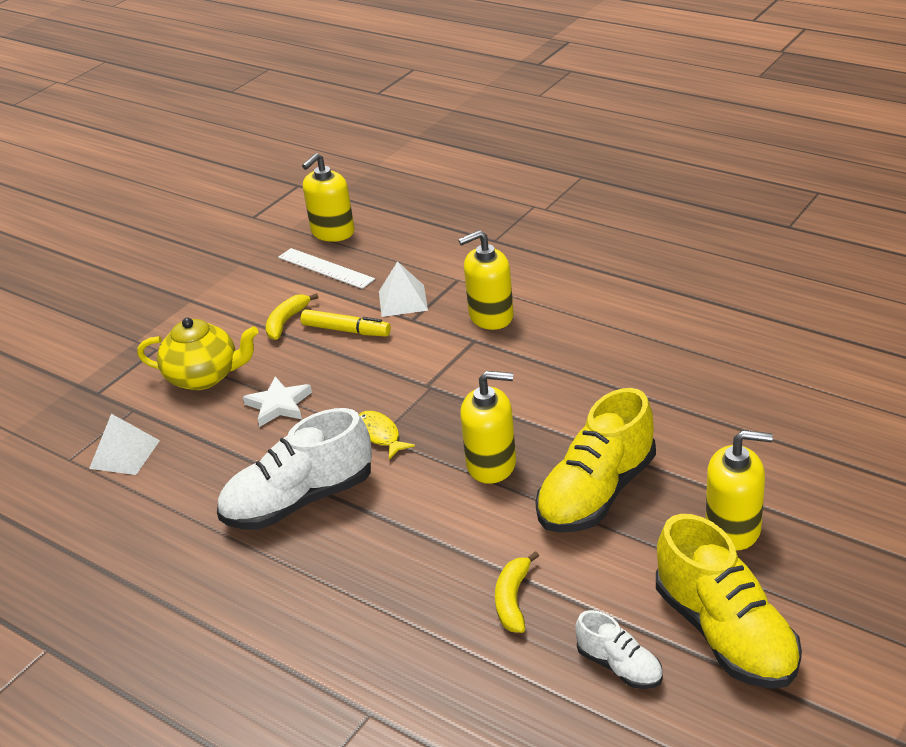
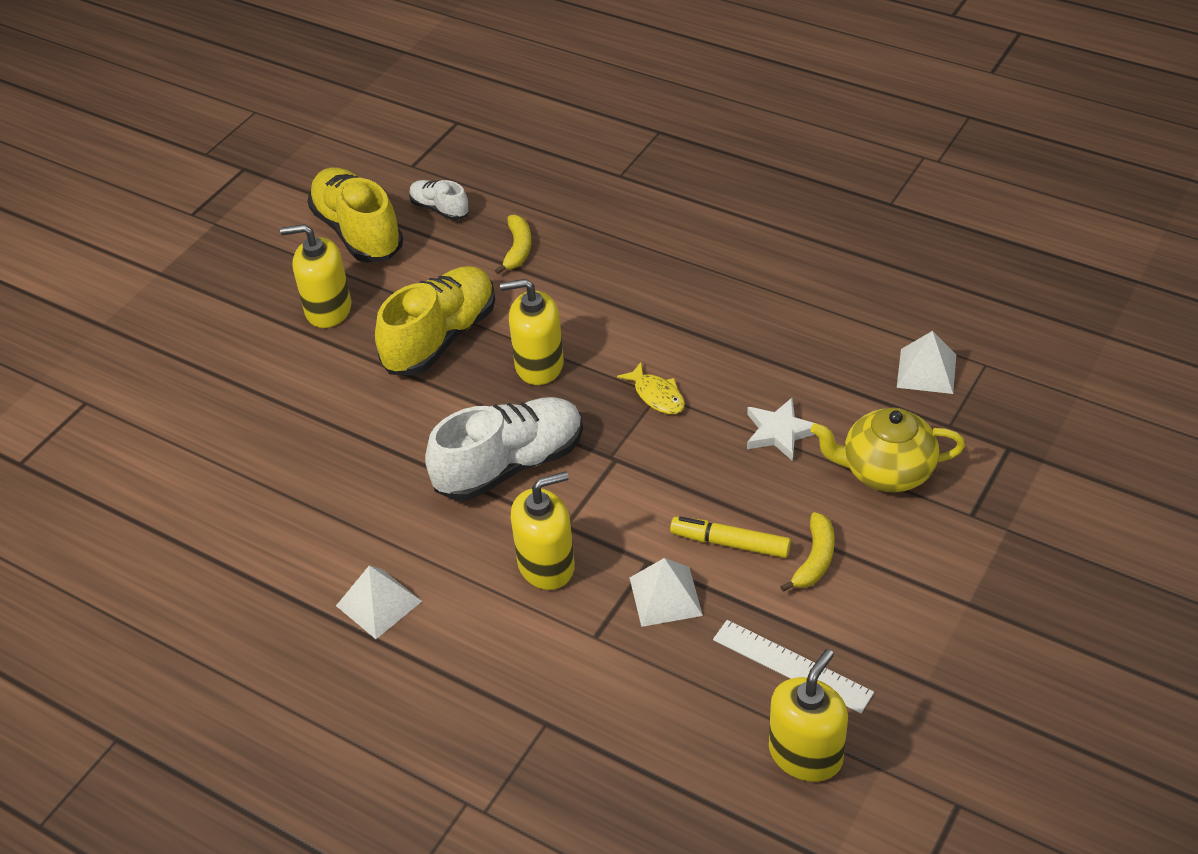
camera: 175 degrees right, 10 degrees up
white shoe [217,408,372,530] -> white shoe moved to [425,397,583,501]
none -> white pyramid [336,566,422,639]

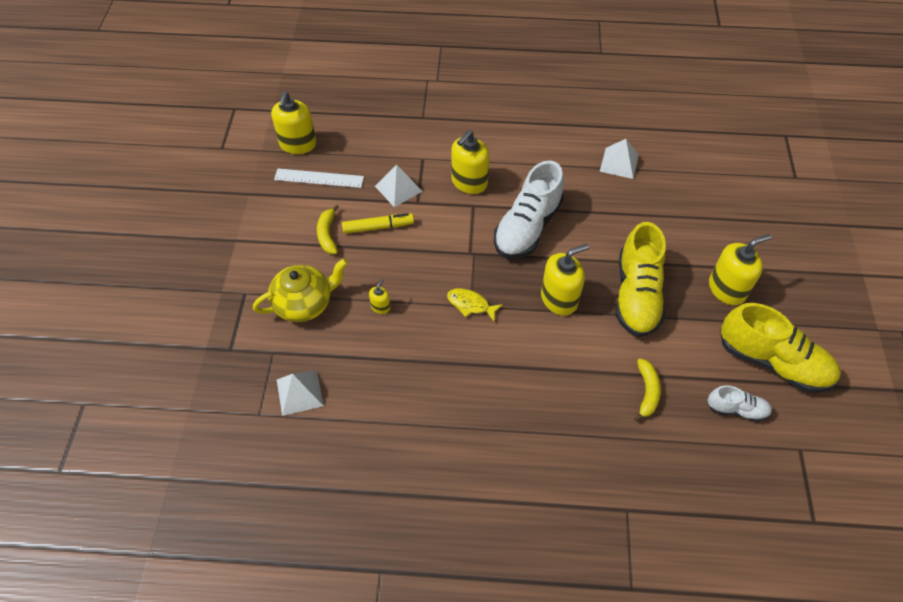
camera: 150 degrees right, 10 degrees up
white pyramid [336,566,422,639] -> white pyramid moved to [600,139,639,179]
yellow banana [495,215,531,274] -> yellow banana turned 150 degrees counterclockwise [634,358,661,422]
white star [747,398,815,461] -> yellow soap dispenser [369,279,391,314]

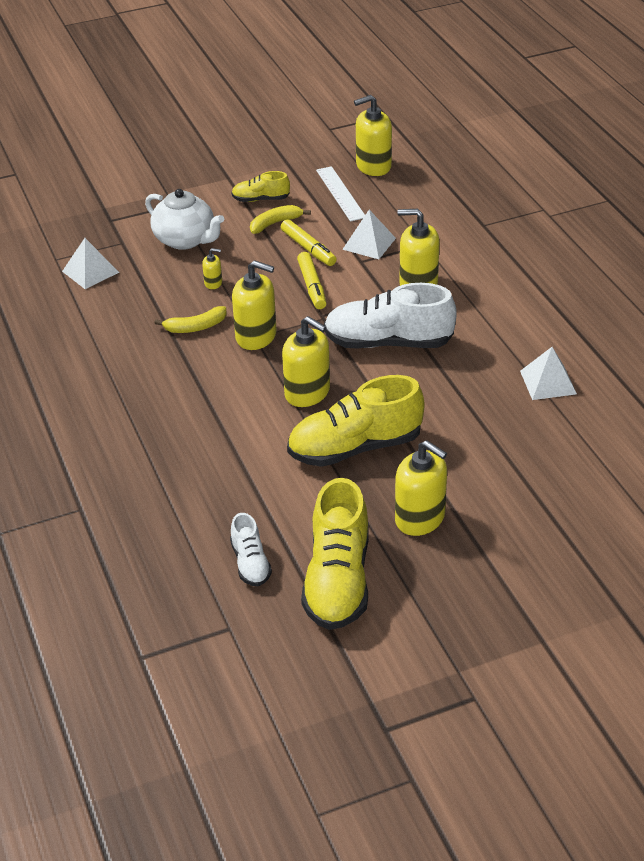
camera: 65 degrees right, 15 degrees down
yellow teapot [253,258,348,322] -> white teapot [145,189,224,250]
yellow fish [447,288,503,321] -> yellow soap dispenser [232,260,276,350]
yellow banana [634,358,661,422] -> yellow banana moved to [155,306,227,333]
none -> yellow shoe [231,171,290,202]
none -> yellow marker [297,252,327,309]

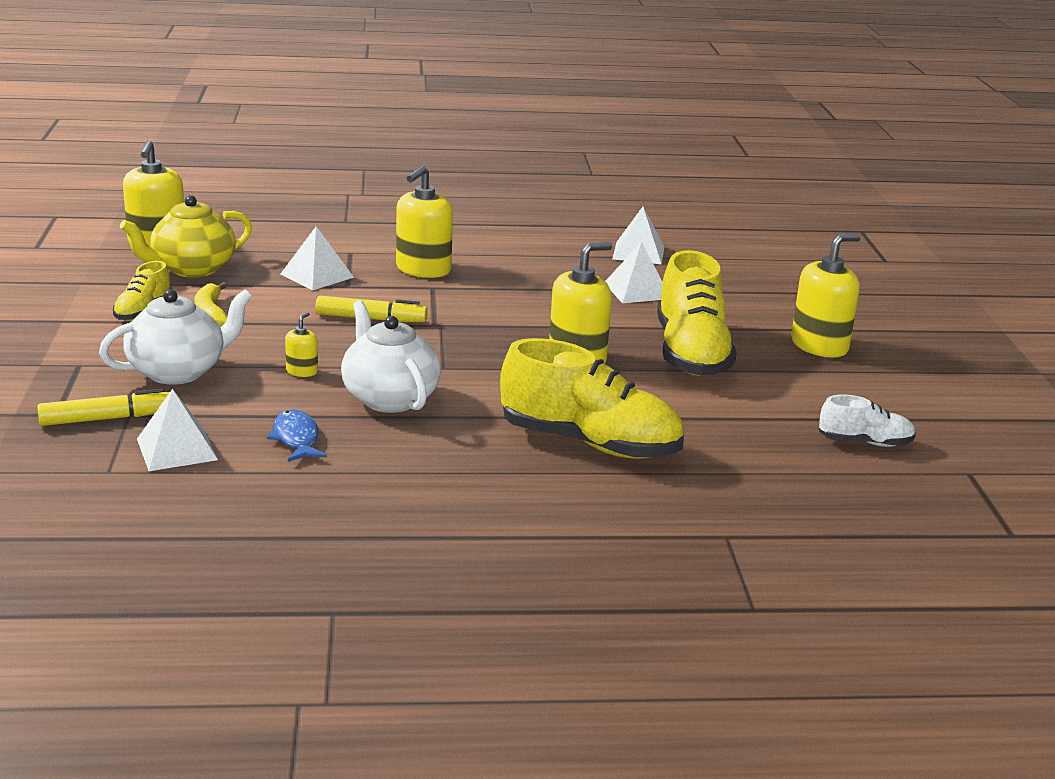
camera: 75 degrees left, 15 degrees down
yellow banana [155,306,227,333] -> white teapot [341,300,441,413]
yellow soap dispenser [232,260,276,350] -> none
yellow marker [281,219,337,266] -> yellow marker moved to [37,388,170,426]
yellow shoe [301,478,369,630] -> yellow shoe moved to [500,338,684,459]
white ruler [316,166,365,222] -> yellow teapot [120,195,252,278]
white shoe [324,283,457,348] -> none
none -> blue fish [267,409,327,462]
none -> white pyramid [605,242,662,303]

